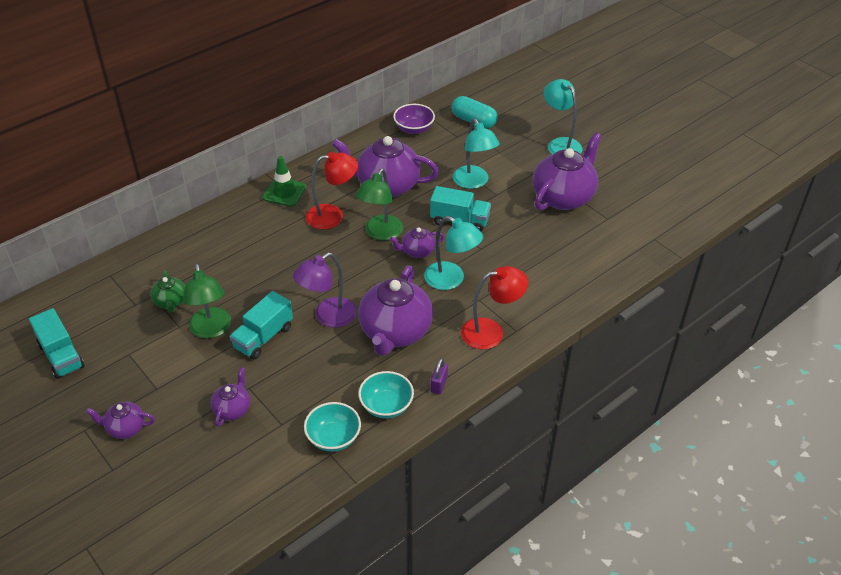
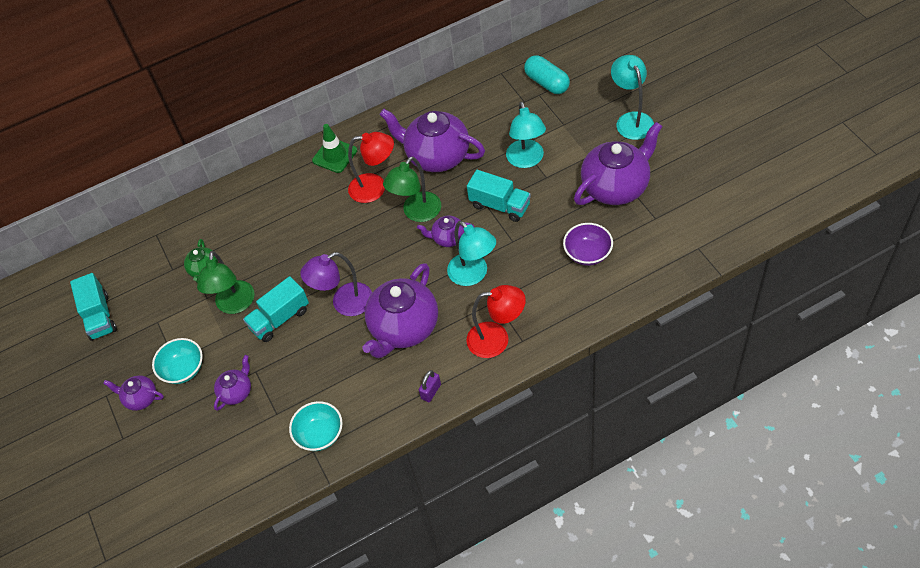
camera: 20 degrees right, 10 degrees up
turquoise bowl [358,371,414,419] -> turquoise bowl moved to [152,338,203,384]
purple bowl [393,104,435,134] -> purple bowl moved to [563,223,613,266]

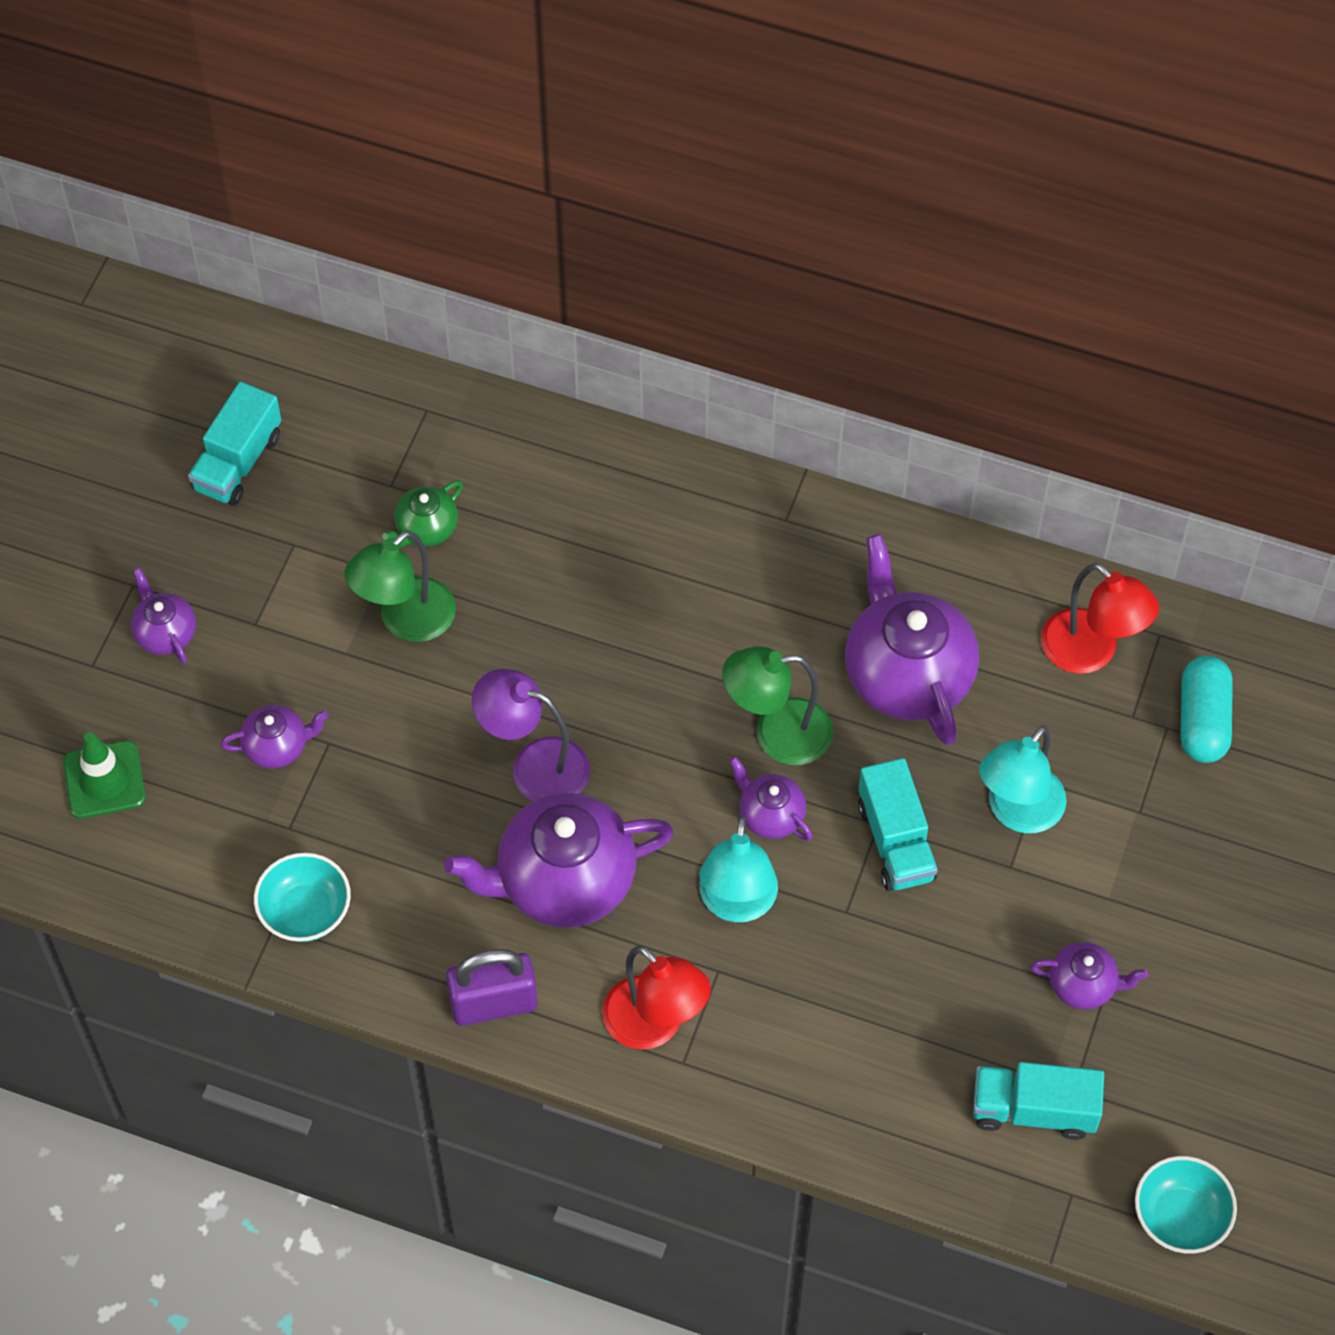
camera: 40 degrees right, 5 degrees up
turquoise bowl [152,338,203,384] -> turquoise bowl moved to [1135,1156,1237,1254]
turquoise truck [243,276,309,342] -> turquoise truck moved to [973,1062,1104,1140]
green traffic cone [312,124,357,173] -> green traffic cone moved to [63,732,146,819]
red lamp [348,132,394,203] -> red lamp moved to [1041,563,1159,674]
purple padlock [419,370,441,402] -> purple padlock [446,949,537,1026], size x1.84
purple bowl [563,223,613,266] -> none
purple teapot [574,122,663,205] -> purple teapot [1030,942,1148,1009], size x0.49
turquoise lamp [611,55,654,140] -> none

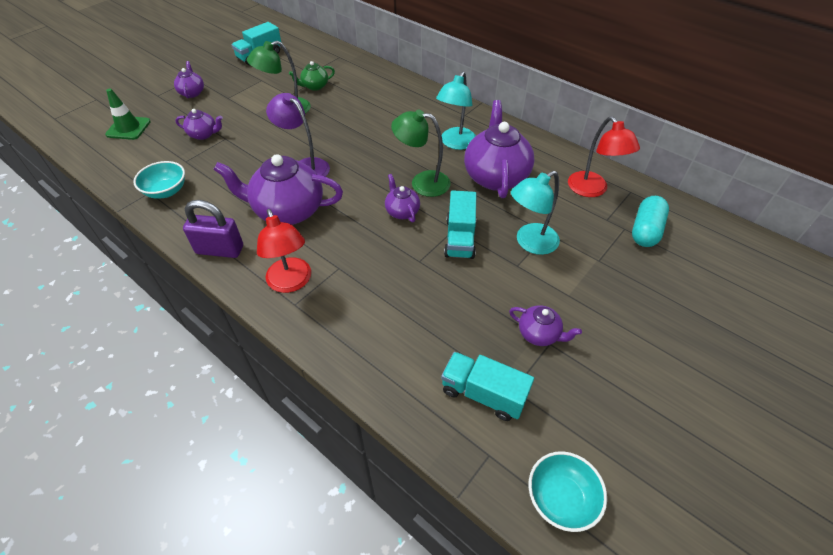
camera: 20 degrees right, 10 degrees down
turquoise lamp [700,816,778,922] -> turquoise lamp moved to [436,71,476,150]

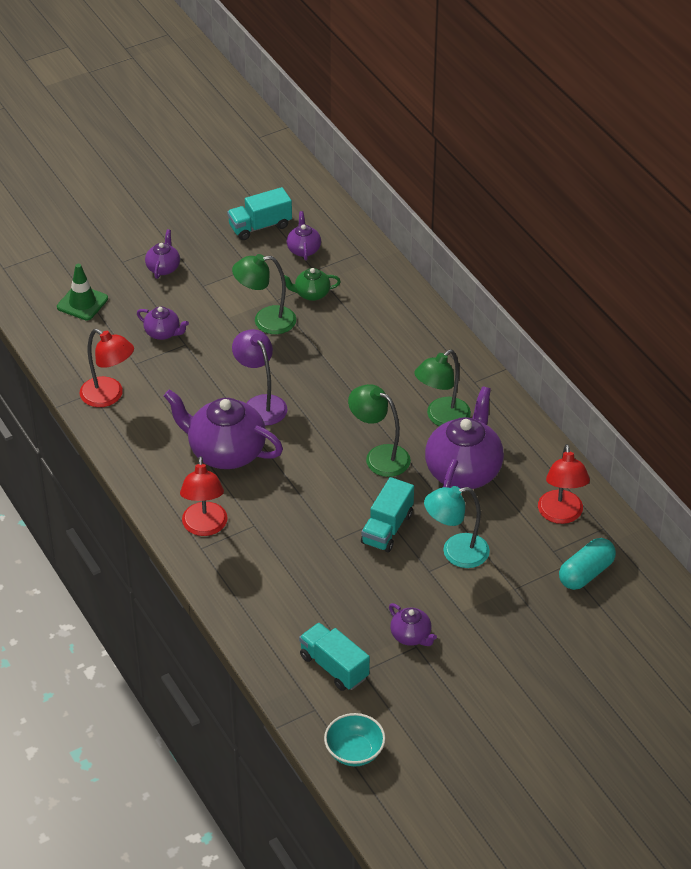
camera: 20 degrees right, 5 degrees down
turquoise bowl [134,161,185,199] -> red lamp [80,329,134,407]
purple padlock [183,200,243,258] -> none
purple teapot [385,174,420,222] -> purple teapot moved to [287,211,321,260]
turquoise lamp [436,71,476,150] -> green lamp [414,350,471,426]

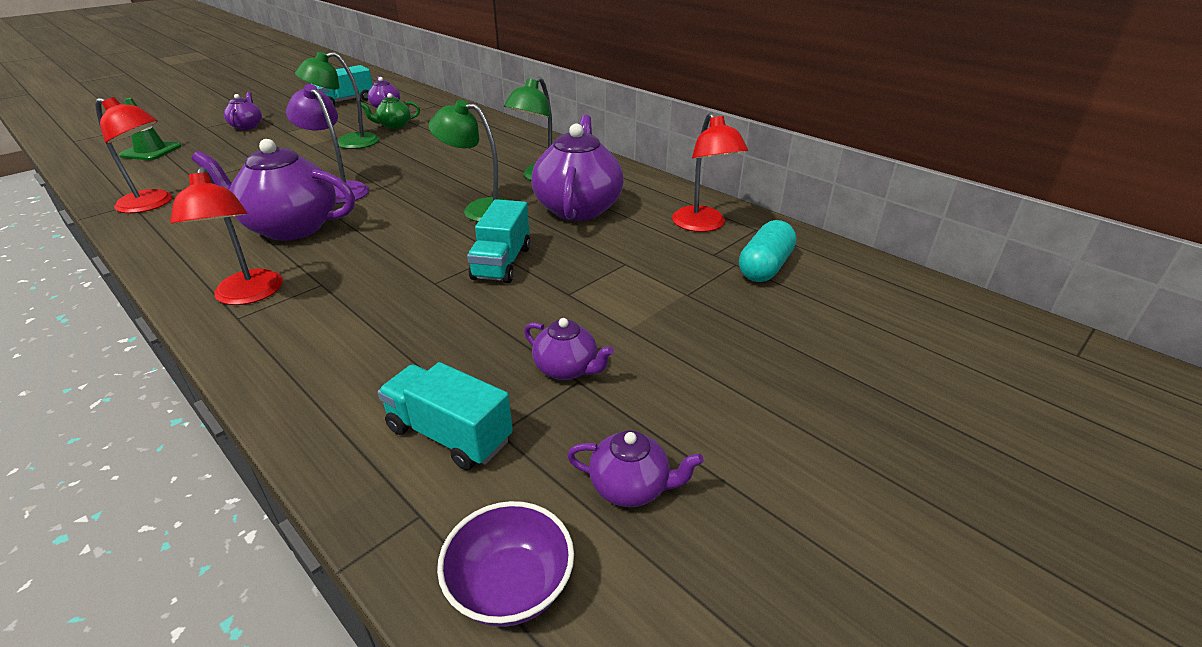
camera: 15 degrees left, 10 degrees down
purple teapot [137,307,189,340] -> purple teapot moved to [567,430,703,507]
turquoise bowl [324,713,386,766] -> purple bowl [437,501,574,627]
turquoise lamp [424,486,490,568] -> none

